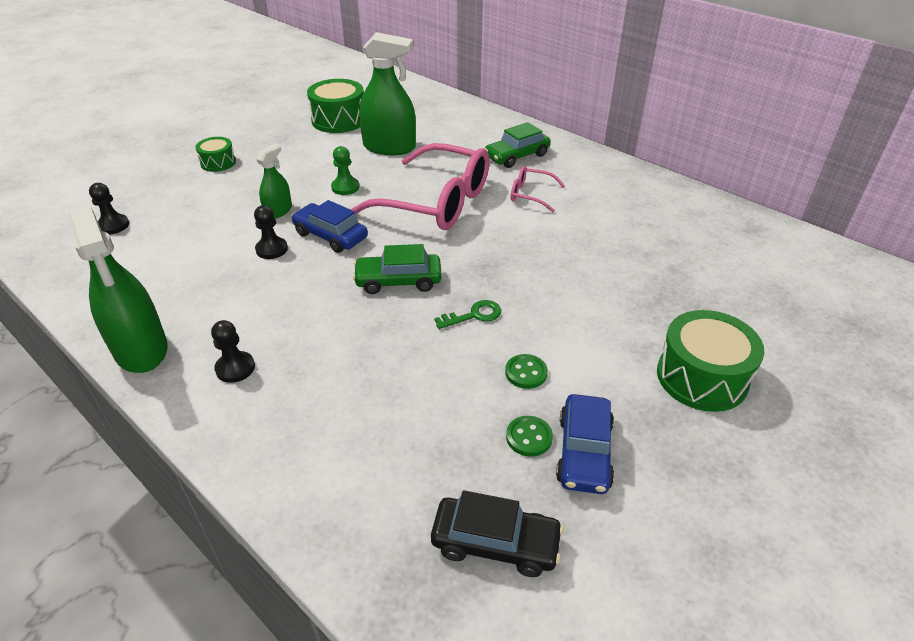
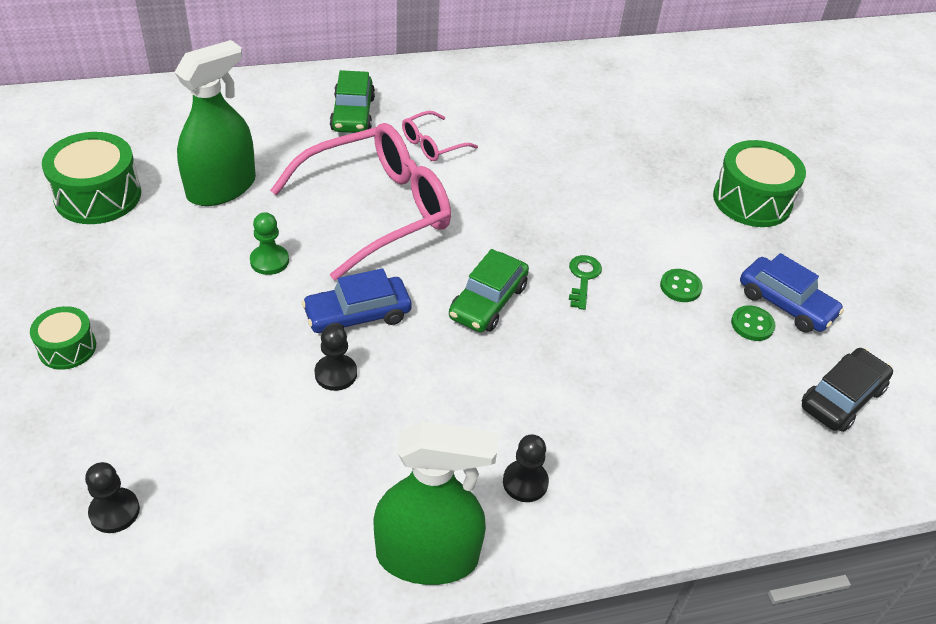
camera: 60 degrees left, 5 degrees up
green spray bottle [256,144,292,218] -> none

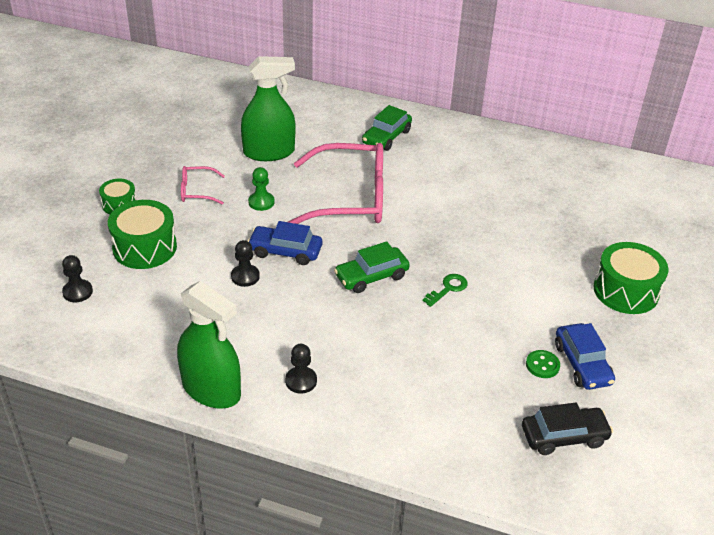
camera: 35 degrees right, 5 degrees down
green drum [42,132,141,224] -> green drum moved to [108,200,177,269]
pink glasses [402,111,478,161] -> pink glasses moved to [181,166,225,204]
green button [660,269,703,302] -> none

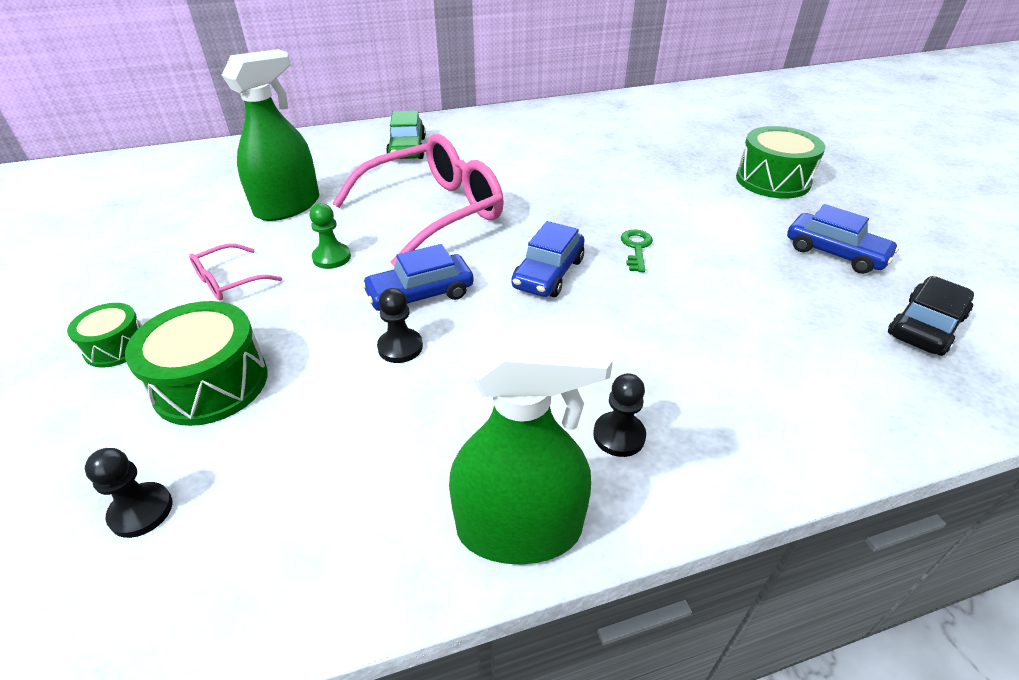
camera: 35 degrees left, 0 degrees up
green car [334,241,410,293] -> blue car [511,221,584,297]
green button [526,350,560,378] -> none

